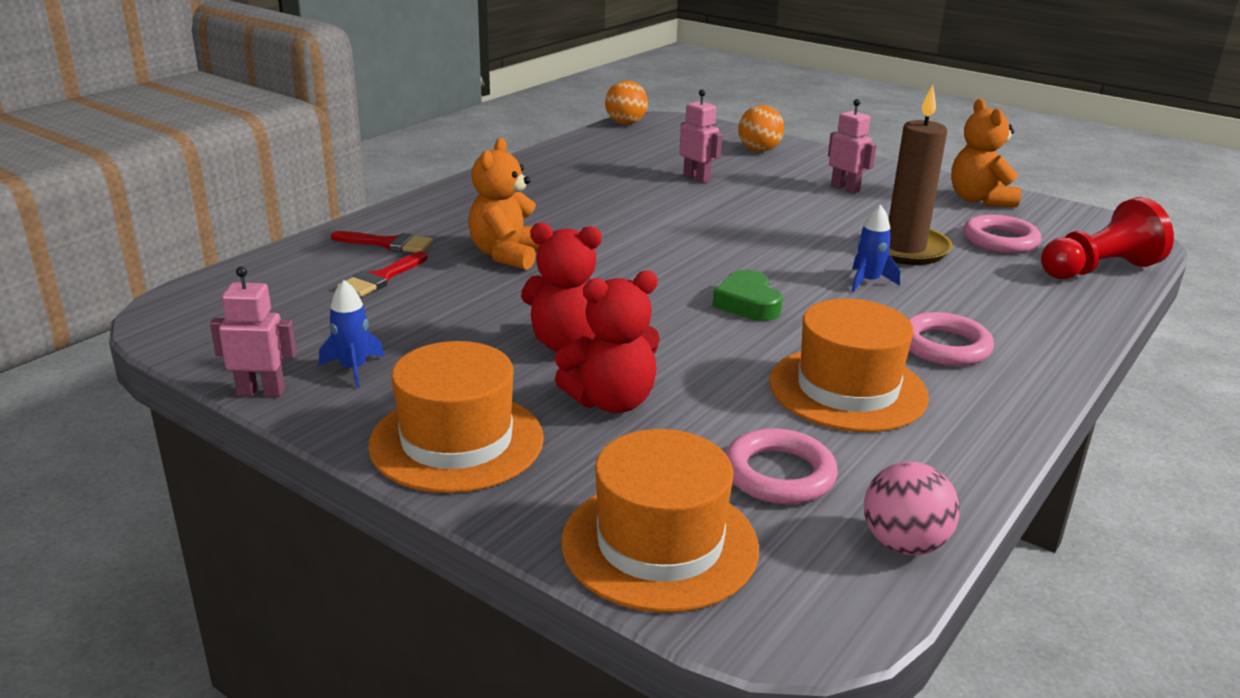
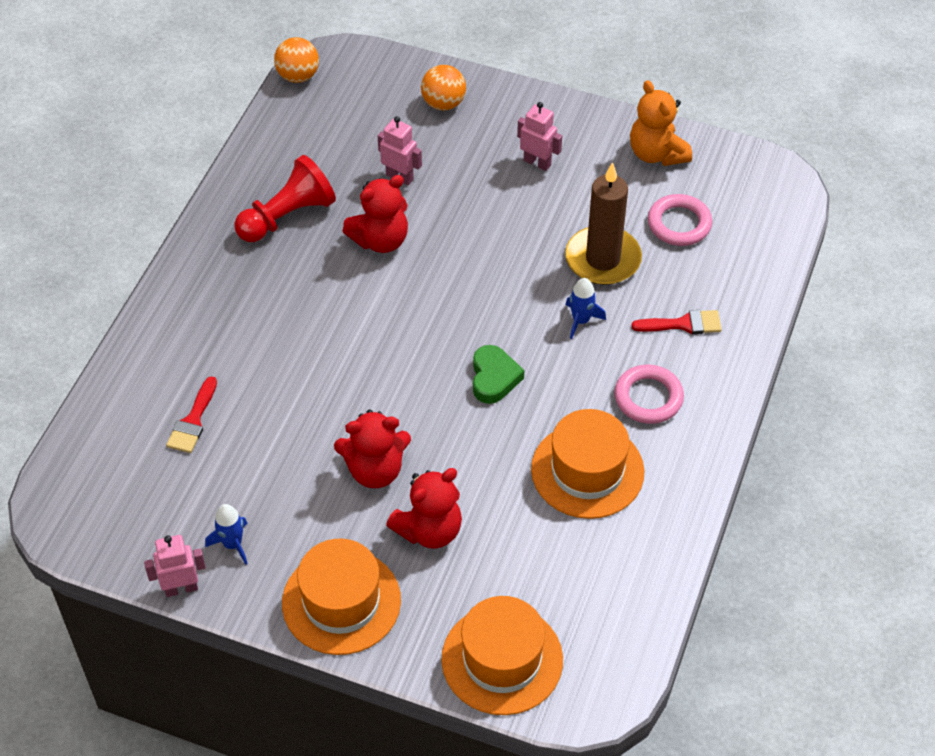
camera: 15 degrees left, 25 degrees up
red brush [331,231,433,253] -> red brush moved to [631,310,722,334]
orange teddy bear [468,138,539,270] -> none
green heart [713,270,783,321] -> green heart turned 150 degrees counterclockwise [473,345,524,404]
pink ring [725,428,838,504] -> none
pink ball [864,462,960,555] -> none
red pawn [1041,197,1174,279] -> red pawn moved to [234,155,336,242]
none -> red teddy bear [343,175,408,253]

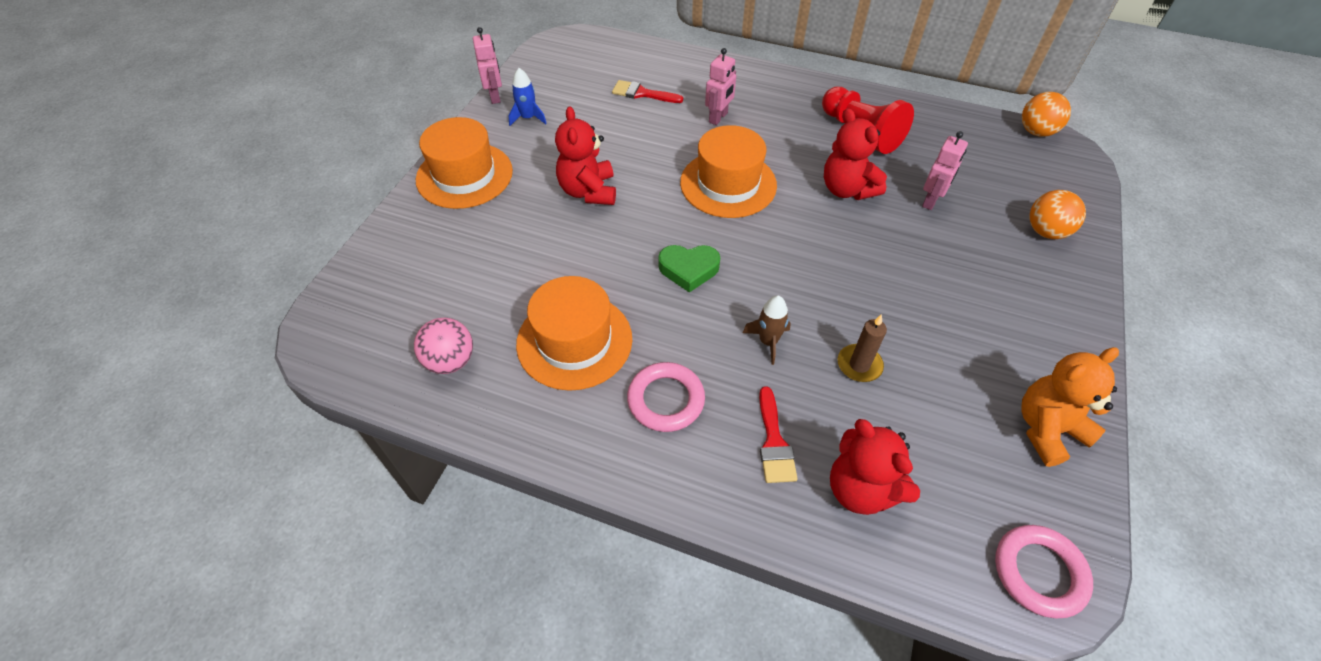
camera: 90 degrees right, 0 degrees up
red teddy bear [386,468,462,549] -> red teddy bear moved to [830,419,920,515]
orange hat [441,596,563,715] -> orange hat moved to [680,125,777,218]
pink robot [517,102,562,171] -> pink robot moved to [705,48,736,125]
brown candle [565,162,642,285] -> brown candle [838,314,887,382], size x0.52
blue rocket [566,278,606,339] -> brown rocket [743,295,791,365]
pink ring [648,194,712,246] -> pink ring moved to [995,525,1093,618]
none -> pink ball [414,318,473,374]

